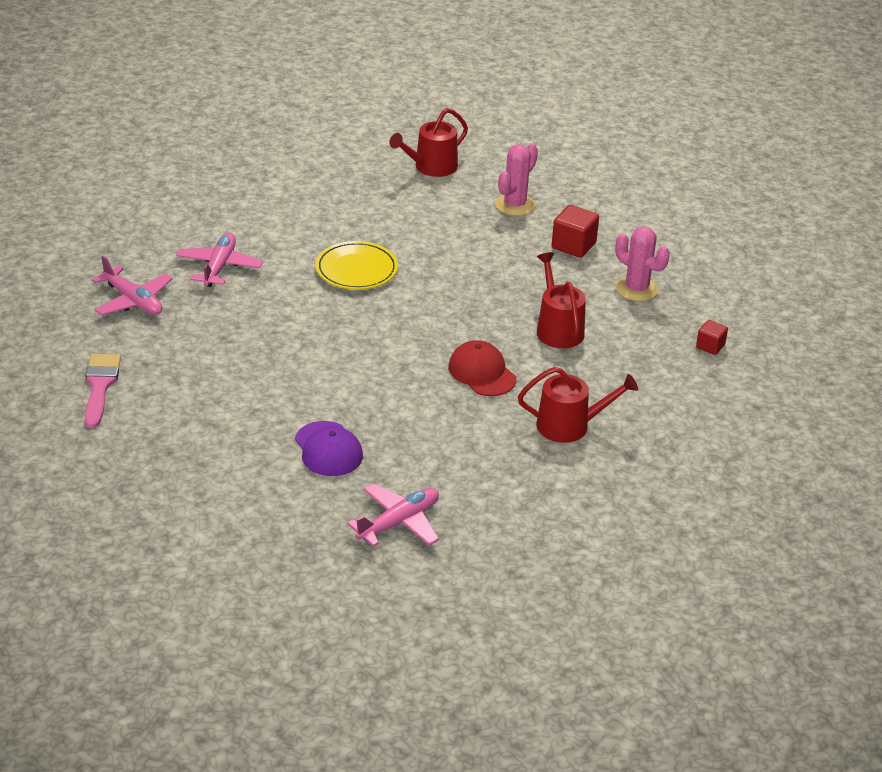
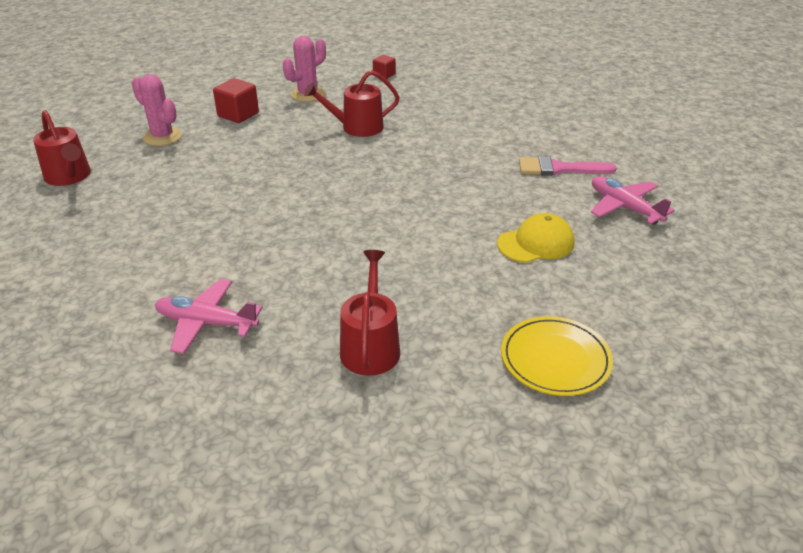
camera: 85 degrees left, 0 degrees up
pink brush [85,354,121,428] -> pink brush moved to [519,156,616,176]
pink plane [92,256,172,315] -> none
purple cap [295,421,363,476] -> yellow cap [497,213,575,263]
yellow plate [315,241,398,290] -> yellow plate moved to [501,316,613,396]
red cap [448,340,517,396] -> none
red watering can [518,367,638,443] -> red watering can moved to [340,250,400,376]

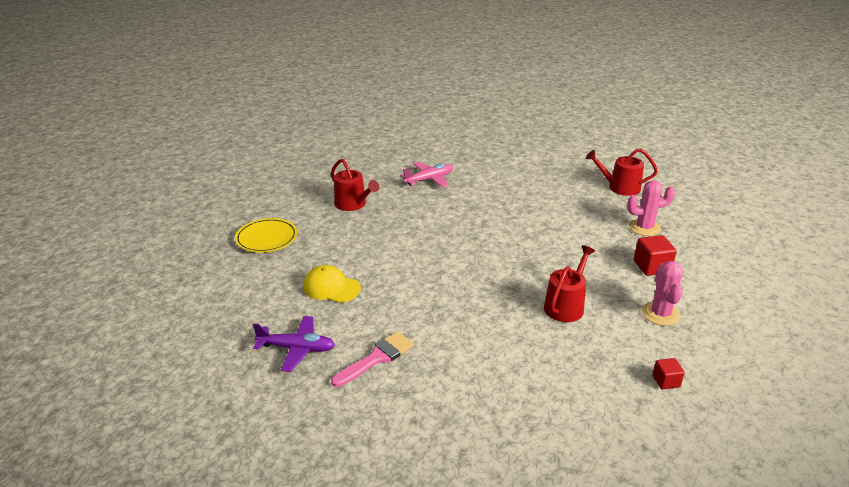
camera: 135 degrees right, 5 degrees down
yellow cap [497,213,575,263] -> yellow cap turned 90 degrees clockwise [303,265,361,303]
pink plane [591,176,675,225] -> purple plane [253,316,335,372]

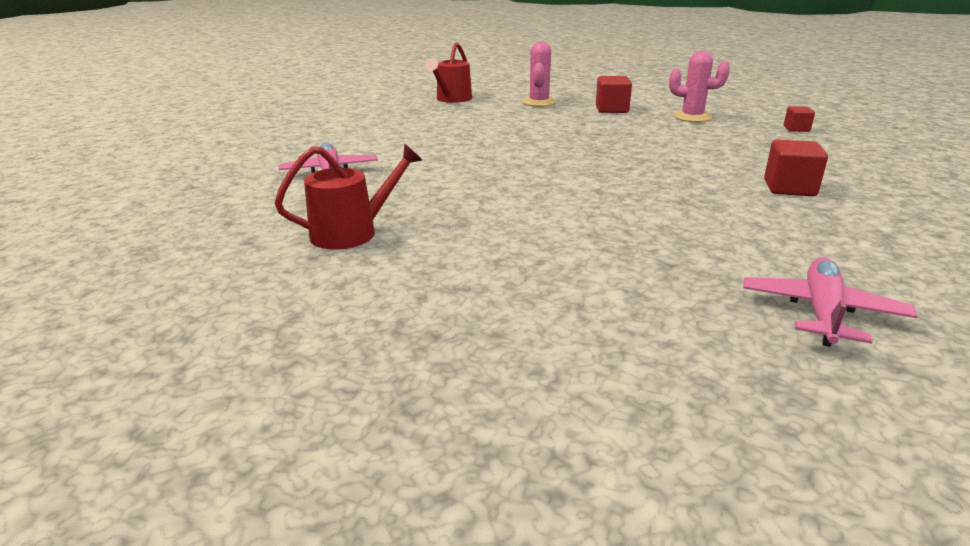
camera: 75 degrees left, 5 degrees down
yellow plate [235,218,297,253] -> none
purple plane [253,316,335,372] -> pink plane [743,257,918,347]
yellow cap [303,265,361,303] -> none
pink brush [331,332,414,387] -> none
red watering can [544,245,595,322] -> none
none -> red cube [764,140,828,196]

